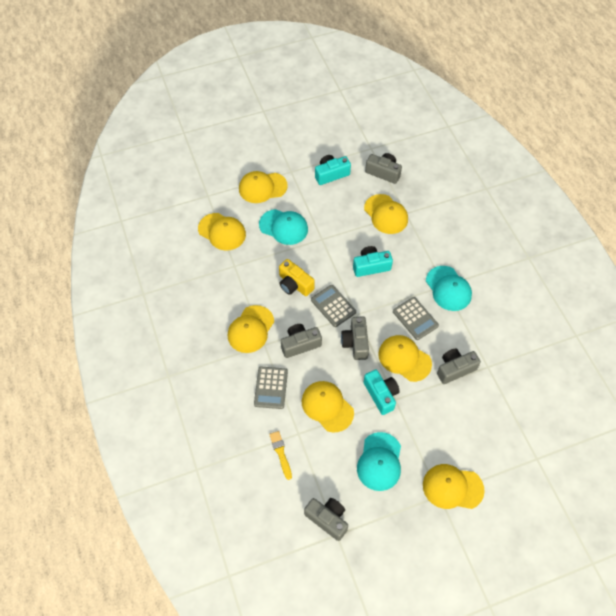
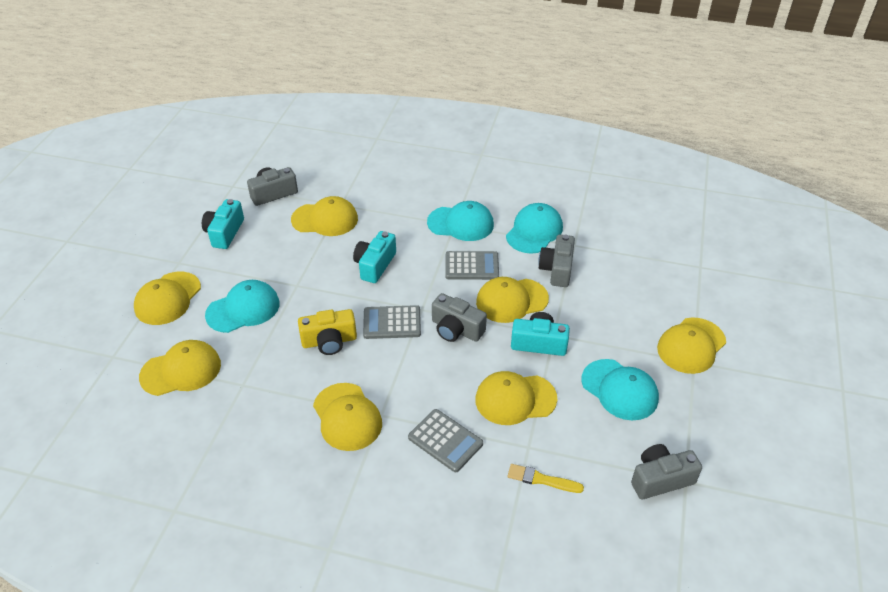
camera: 55 degrees left, 15 degrees down
grey camera [281,324,322,358] -> none
none -> turquoise cap [506,203,563,254]

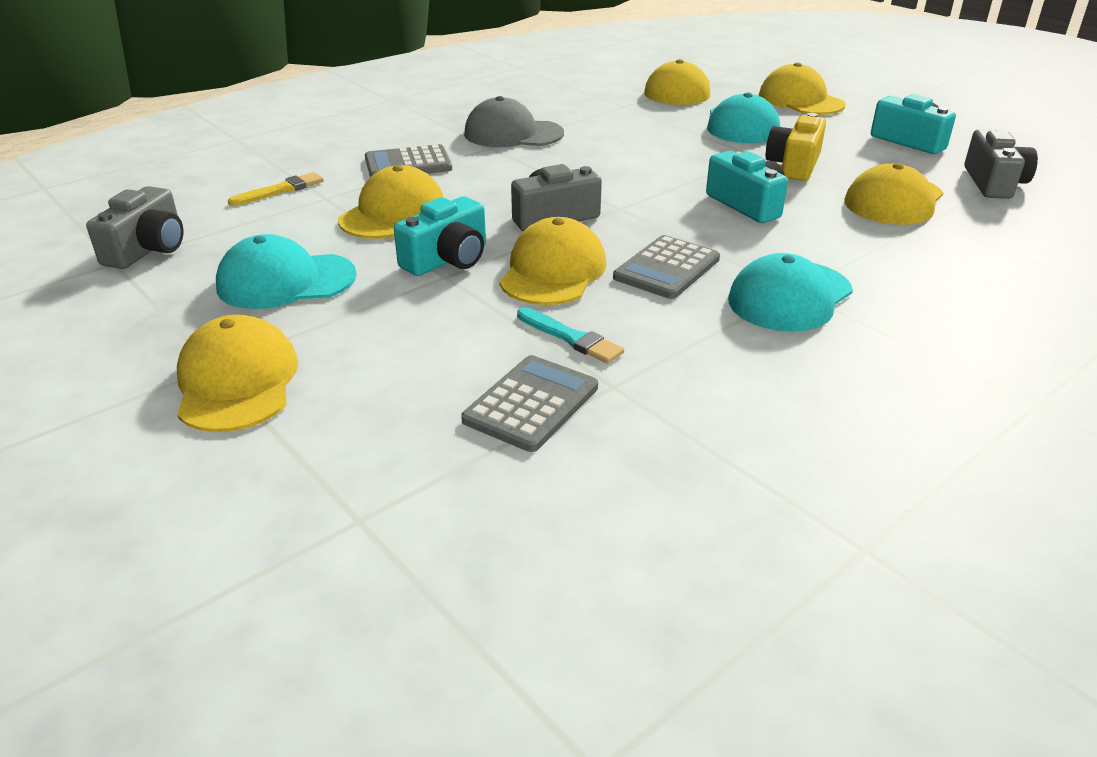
camera: 125 degrees right, 10 degrees down
yellow camera [298,309,357,355] -> yellow camera moved to [766,113,826,181]
yellow cap [313,383,382,451] -> grey cap [464,96,564,147]
grey calculator [363,305,421,339] -> grey calculator moved to [461,355,598,452]
turquoise cap [506,203,563,254] -> none
grey camera [538,234,575,287] -> turquoise brush [517,307,624,364]

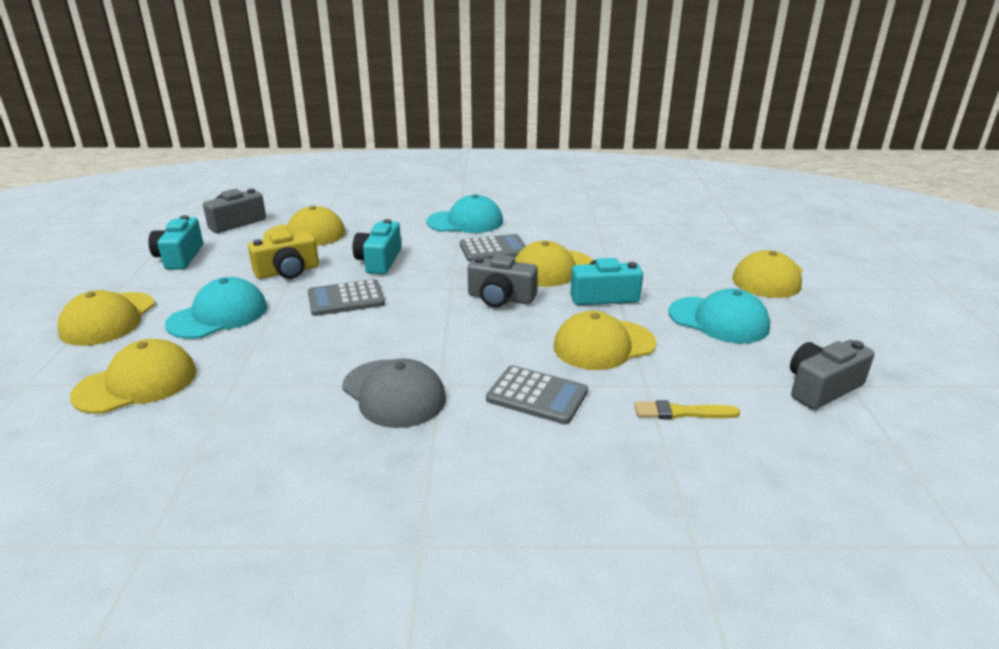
camera: 140 degrees left, 5 degrees down
grey calculator [461,355,598,452] -> grey calculator moved to [308,279,385,316]
turquoise brush [517,307,624,364] -> none

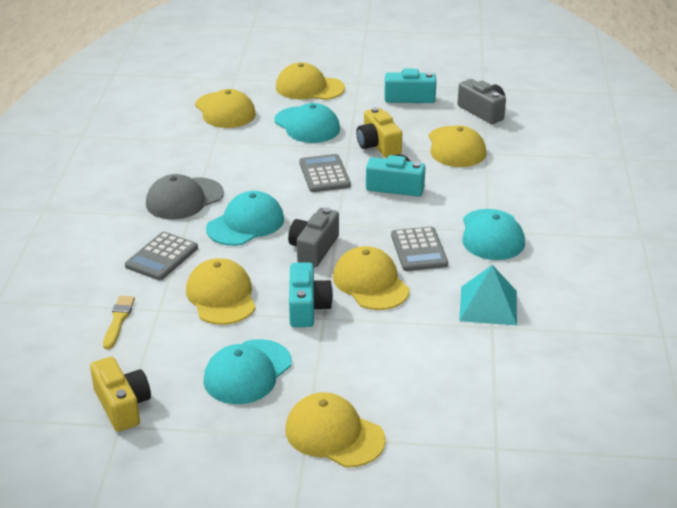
camera: 95 degrees right, 5 degrees up
grey camera [790,340,874,410] -> yellow camera [90,357,151,432]
none -> turquoise cap [206,191,284,246]
none -> turquoise pyramid [459,265,517,325]

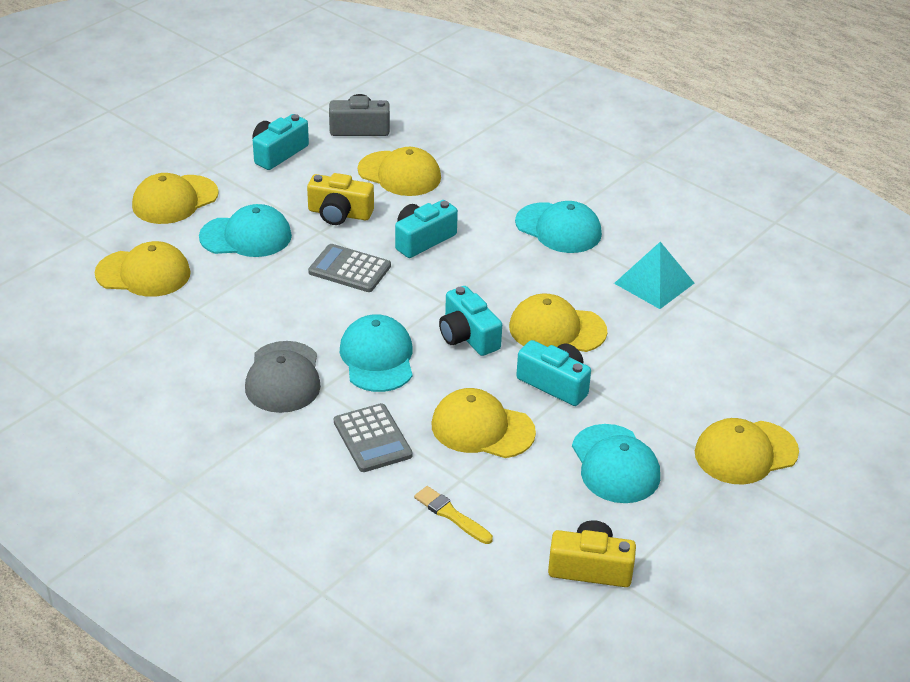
camera: 55 degrees left, 5 degrees up
grey camera [288,207,339,267] -> turquoise camera [439,286,502,356]
grey calculator [391,227,448,271] -> none

